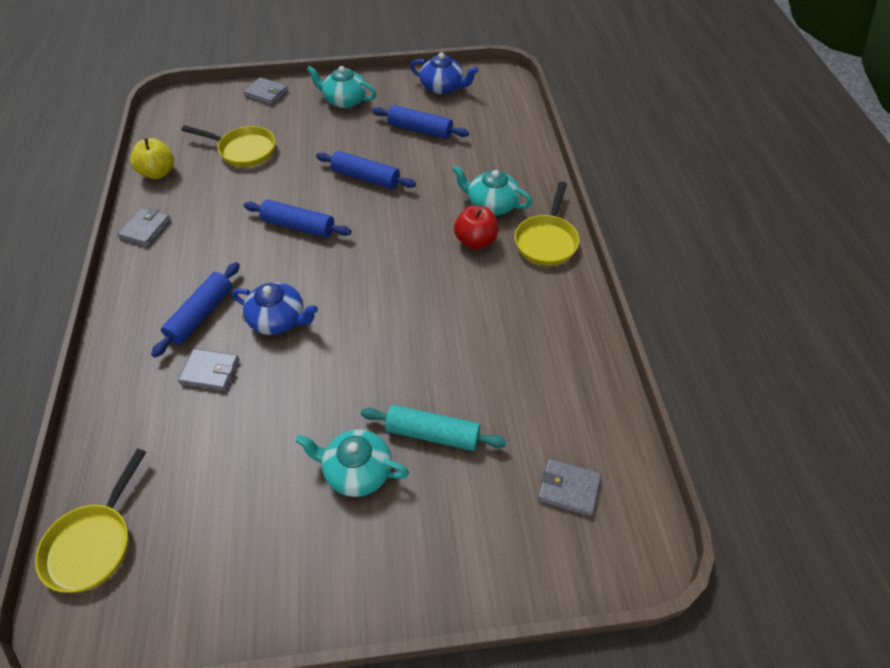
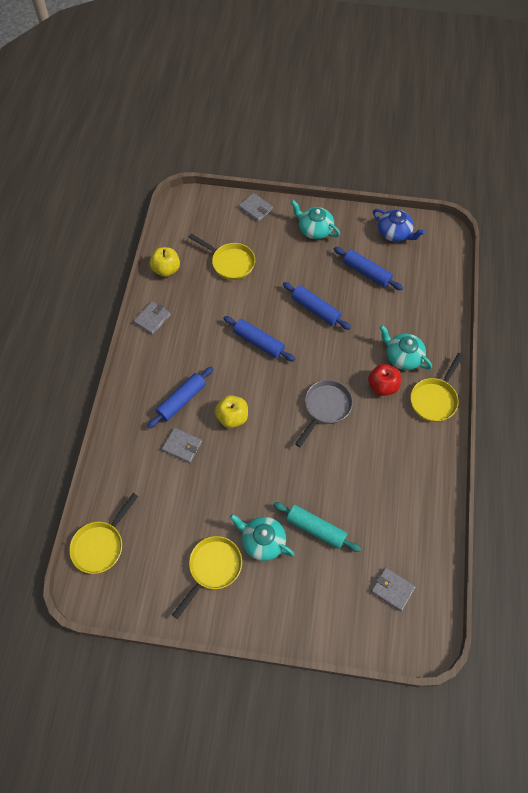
camera: 15 degrees right, 10 degrees up
blue teapot [232,282,318,335] -> yellow apple [215,395,248,428]
none -> yellow pan [172,536,242,619]
none -> grey pan [295,380,353,447]

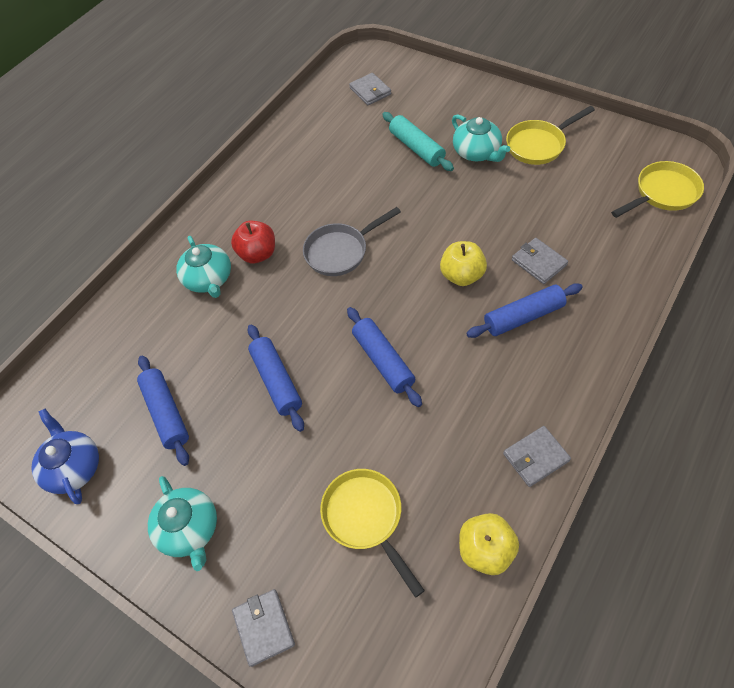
camera: 150 degrees left, 5 degrees down
yellow pan [410,353,463,422] -> none

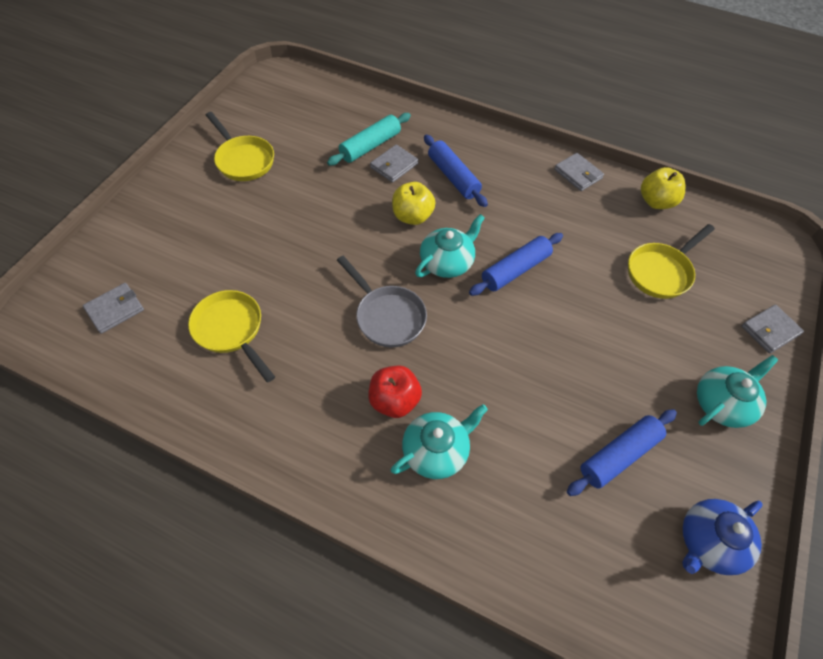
camera: 105 degrees left, 0 degrees up
blue rolling pin [248,324,304,432] -> none
turquoise rolling pin [382,112,454,171] -> turquoise rolling pin moved to [327,113,411,166]
turquoise teapot [452,114,510,162] -> turquoise teapot moved to [415,214,485,278]
yellow pan [611,161,704,218] -> yellow pan moved to [188,290,275,382]

